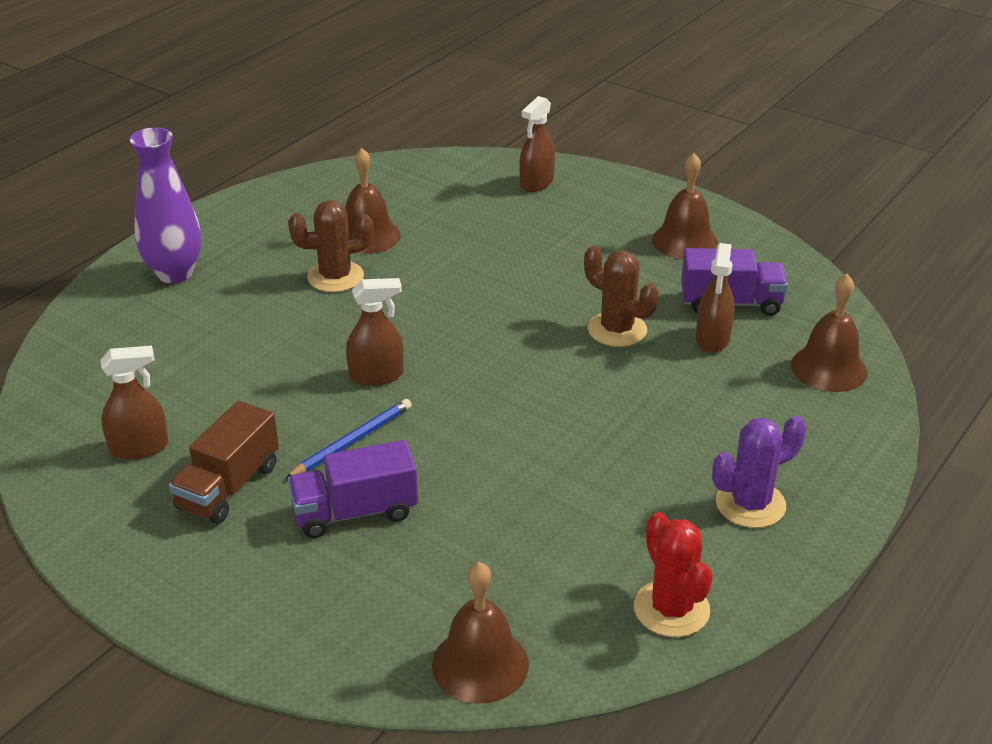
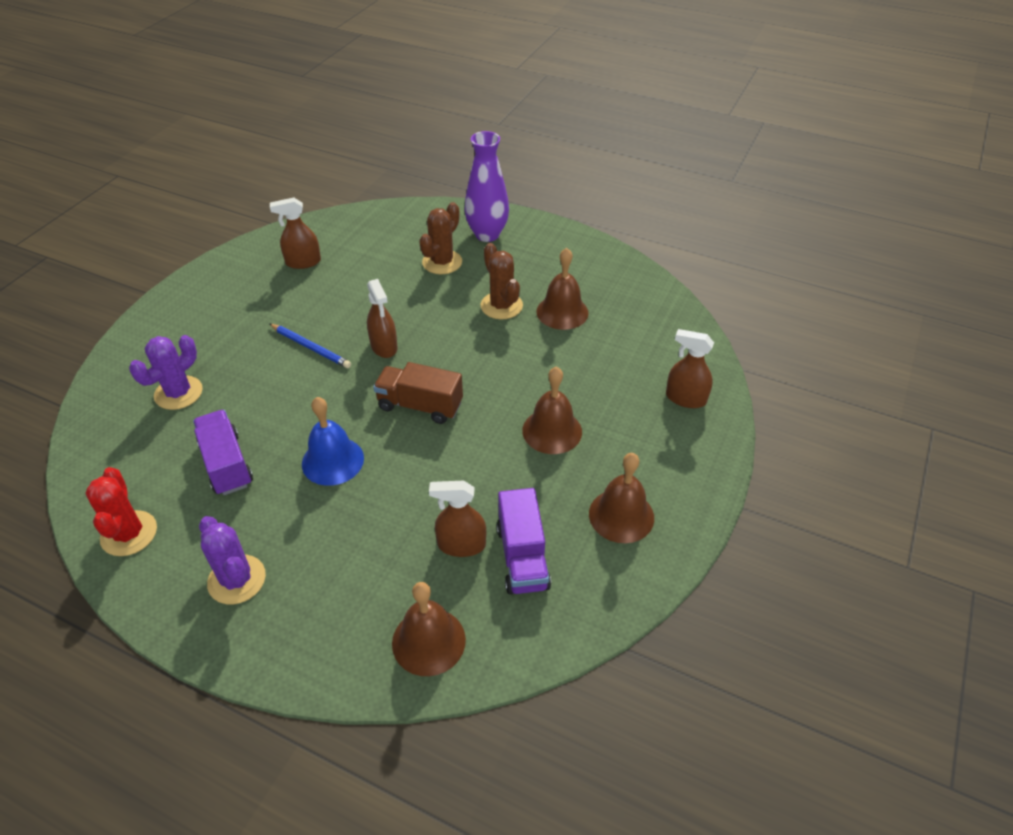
camera: 80 degrees right, 10 degrees up
brown spray bottle [100,346,169,460] -> brown spray bottle turned 105 degrees clockwise [270,198,321,269]
brown truck [169,401,279,524] -> brown truck moved to [373,362,463,424]
purple truck [288,440,418,538] -> purple truck moved to [193,410,253,495]
brown bell [432,562,529,703] -> brown bell moved to [522,367,582,454]
brown cactus [584,246,659,347] -> brown cactus moved to [419,202,462,274]
red cactus [634,512,713,637] -> red cactus turned 75 degrees counterclockwise [85,467,157,556]
none -> purple cactus [129,335,203,410]
none -> blue bell [302,397,364,486]

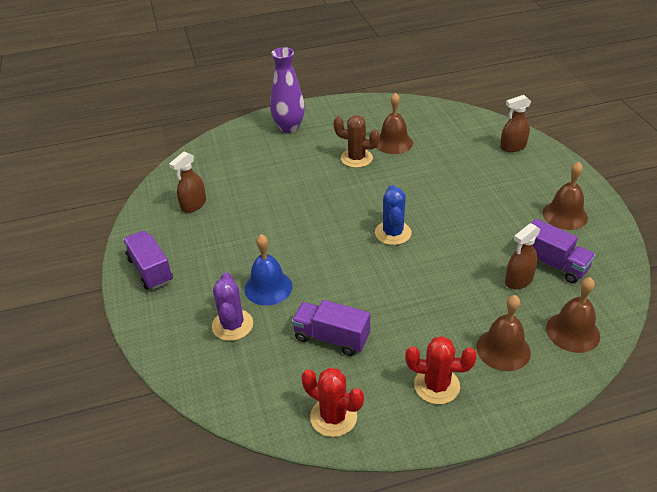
camera: 40 degrees left, 5 degrees down
purple cactus [199,516,266,604] -> red cactus [405,336,477,404]
blue pencil [270,324,351,368] -> none
blue bell [302,397,364,486] -> blue bell moved to [245,234,292,306]
brown spray bottle [367,279,398,358] -> none
brown truck [373,362,463,424] -> blue cactus [375,185,412,245]
brown cactus [419,202,462,274] -> none
brown bell [522,367,582,454] -> brown bell moved to [476,295,531,371]
none -> purple truck [123,231,173,290]

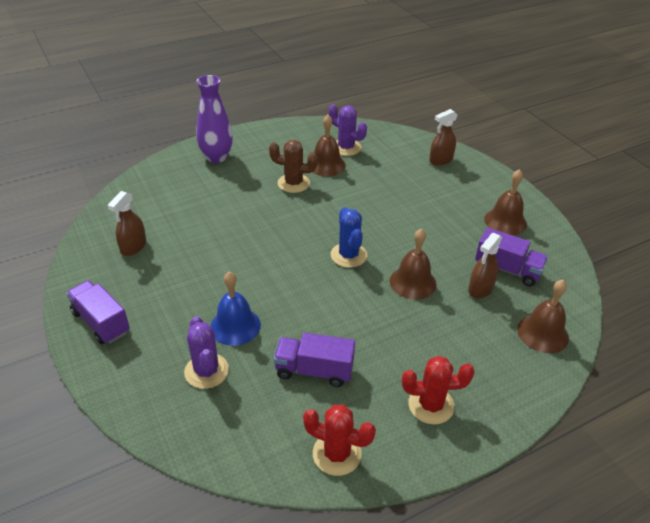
camera: 15 degrees left, 0 degrees up
brown bell [476,295,531,371] -> brown bell moved to [390,229,437,299]
none -> purple cactus [329,104,367,156]

